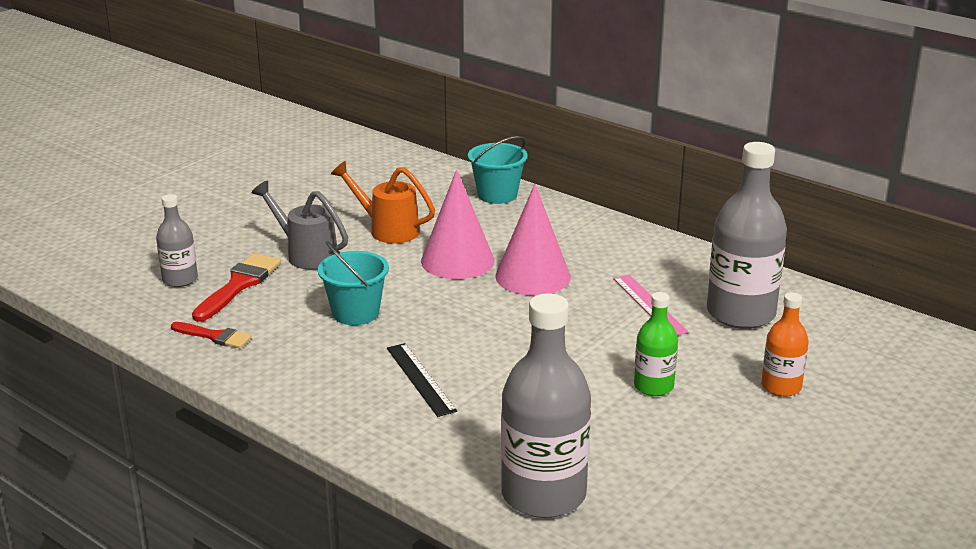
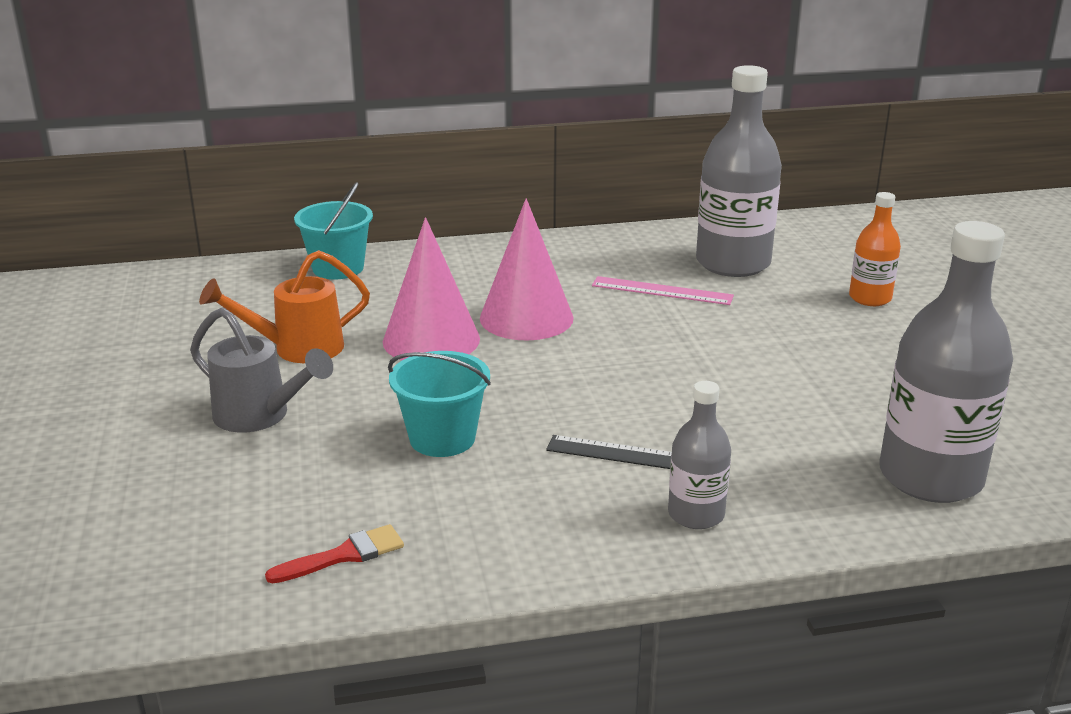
camera: 50 degrees left, 0 degrees up
grey bottle [156,194,198,287] -> grey bottle moved to [668,381,731,529]
red brush [192,253,281,322] -> none
grey watering can [252,181,348,270] -> grey watering can turned 135 degrees counterclockwise [190,307,333,433]
green bottle [634,292,678,396] -> none

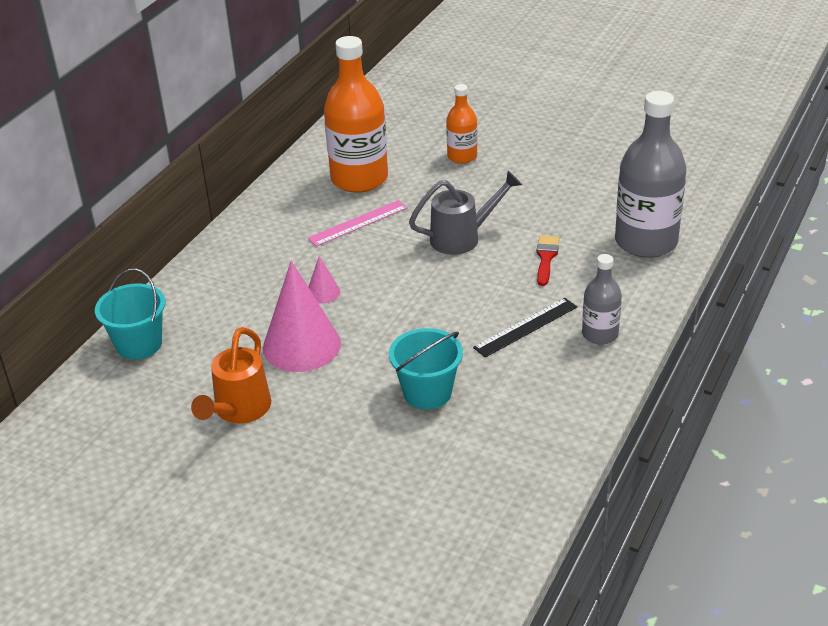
camera: 50 degrees left, 10 degrees up
grey watering can [190,307,333,433] -> grey watering can moved to [409,171,522,255]
red brush [265,524,404,584] -> red brush moved to [537,235,559,286]
pink cone [480,198,574,341] -> pink cone [308,256,340,304], size x0.46
grey bottle [696,65,782,277] -> orange bottle [324,36,388,193]

